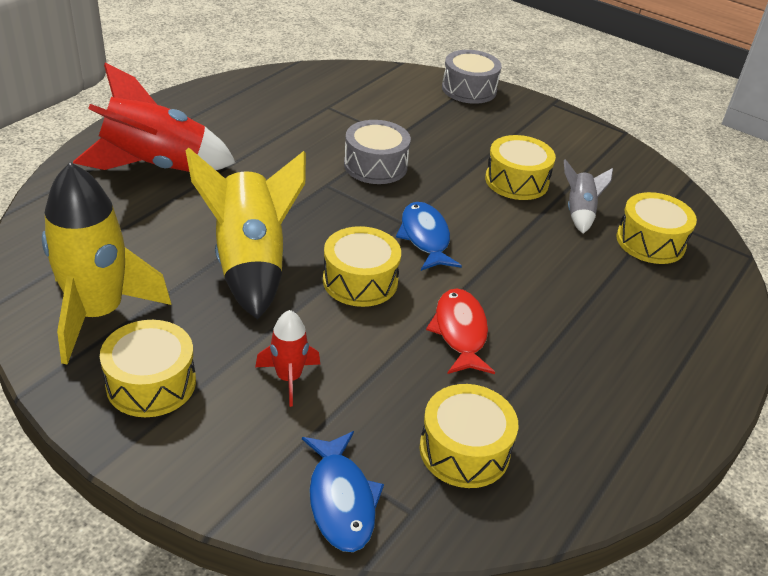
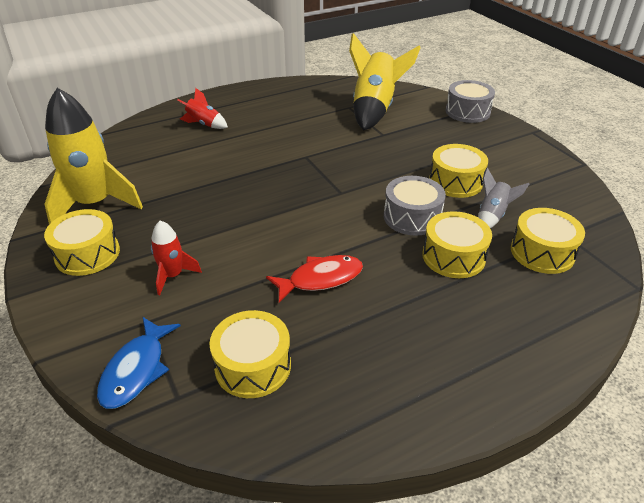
camera: 30 degrees right, 0 degrees up
red rocket [73,63,236,172] -> red rocket [177,88,228,129], size x0.49
yellow rocket [185,148,306,320] -> yellow rocket moved to [349,33,421,130]
yellow drum [323,226,401,307] -> yellow drum moved to [422,211,492,278]
grey drum [344,120,411,184] -> grey drum moved to [384,176,446,236]
blue fish [396,202,462,271] -> none
red fish [426,288,495,374] -> red fish turned 45 degrees clockwise [266,255,363,303]

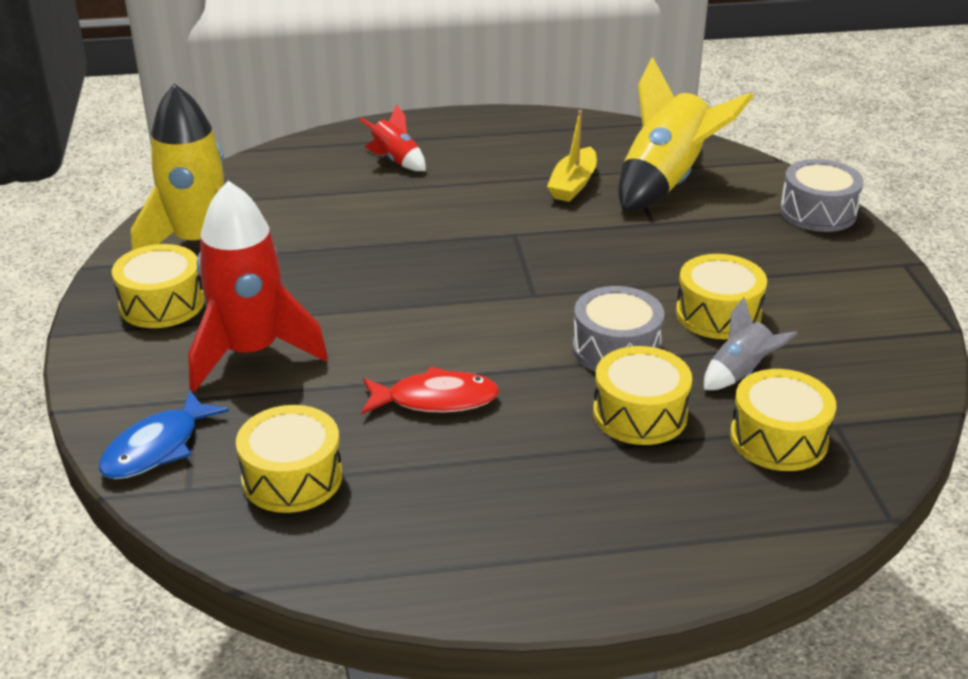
camera: 20 degrees right, 5 degrees down
red rocket [151,220,202,295] -> red rocket [188,181,328,392], size x2.03
none -> yellow boat [547,110,597,202]

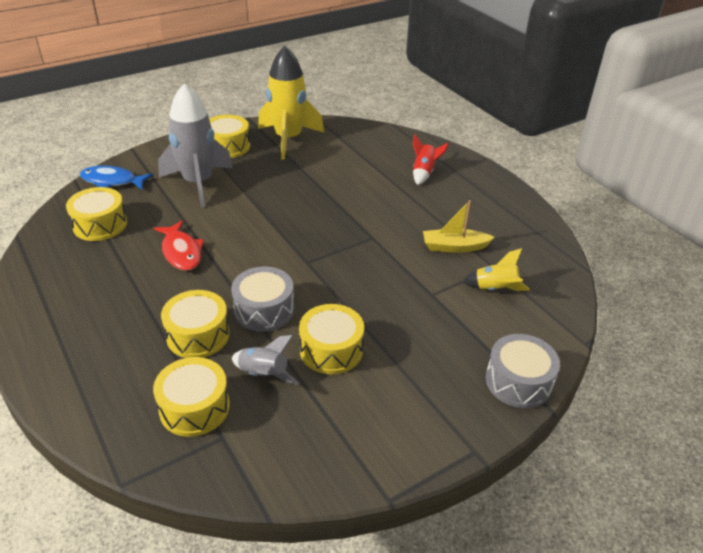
camera: 65 degrees right, 5 degrees up
red rocket [188,181,328,392] -> grey rocket [158,84,233,207]
yellow rocket [618,57,754,211] -> yellow rocket [462,248,530,291], size x0.49

